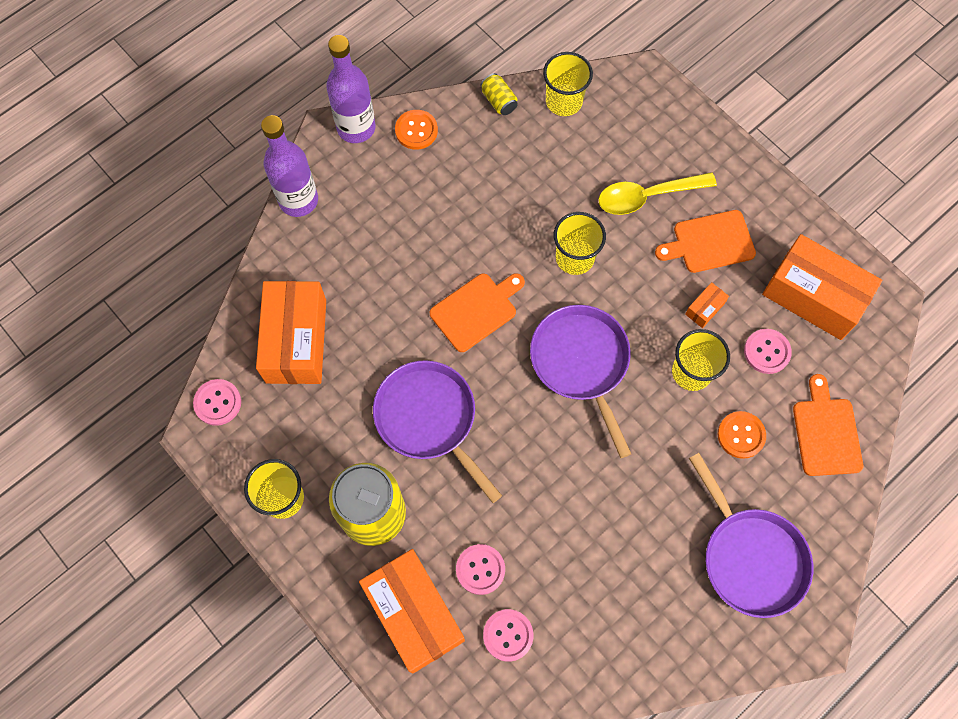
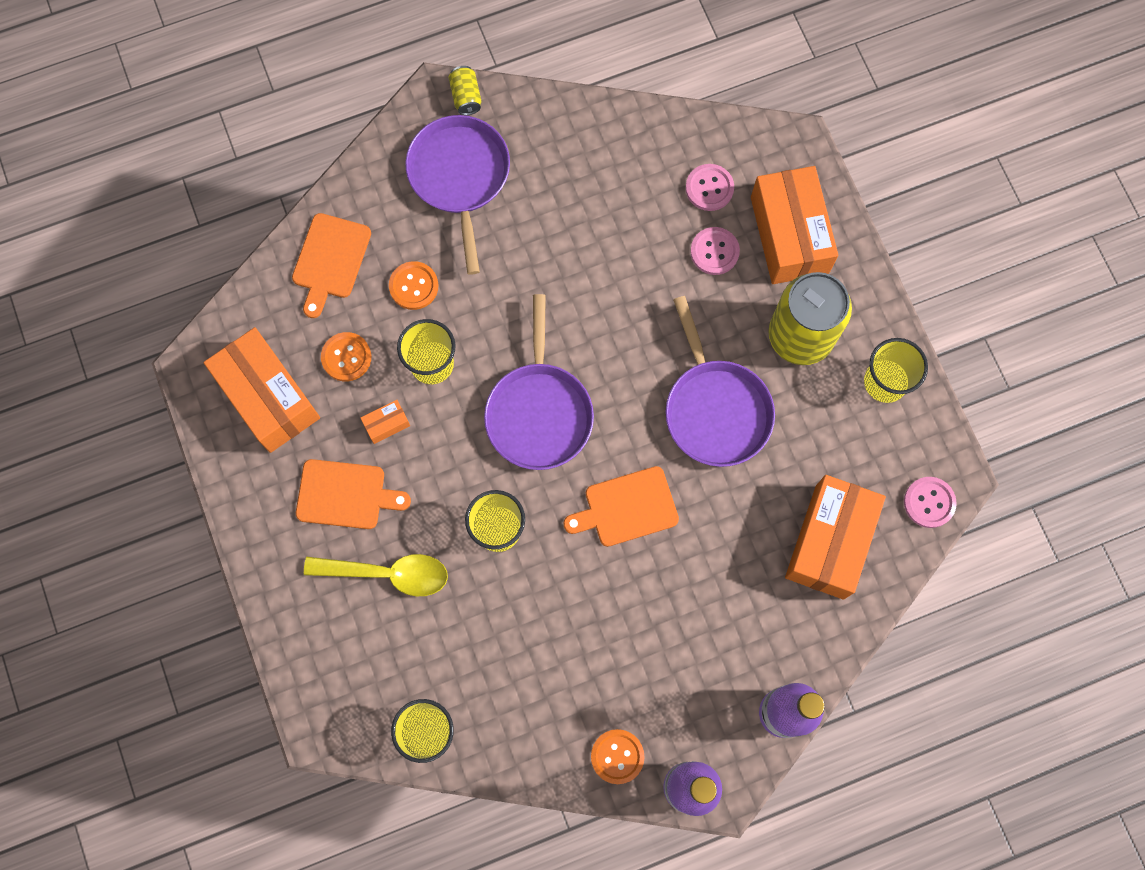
camera: 160 degrees left, 5 degrees up
yellow can [480,73,518,115] -> yellow can moved to [448,66,482,115]
pink button [744,329,792,374] -> orange button [321,332,371,381]

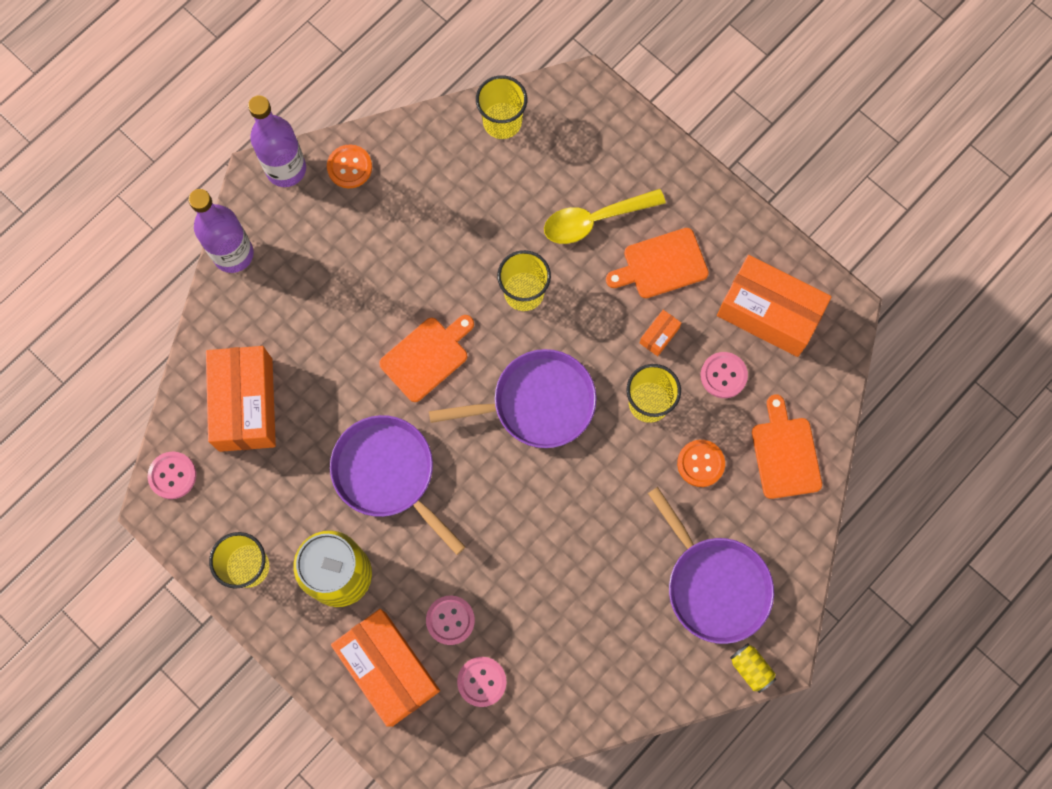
camera: 155 degrees right, 0 degrees up
orange button [321,332,371,381] -> pink button [701,352,748,398]
purple pan [484,294,594,470] -> purple pan turned 105 degrees clockwise [429,349,596,448]

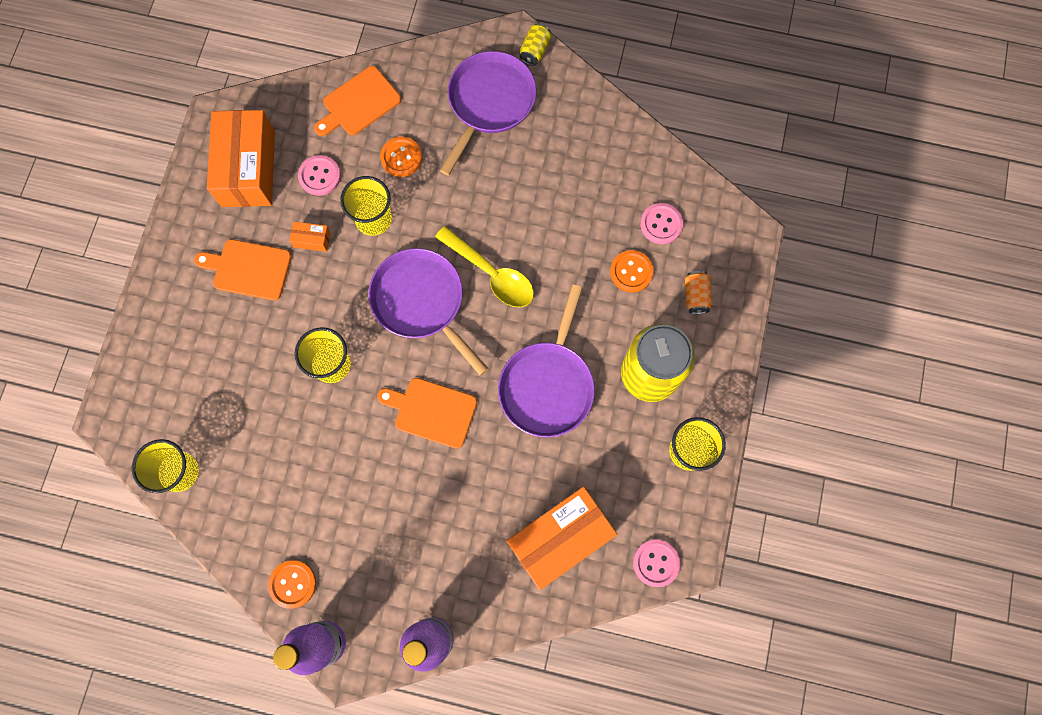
camera: 120 degrees left, 0 degrees up
orange box [331,609,440,727] -> orange can [685,271,712,314]
pink button [426,596,475,645] -> orange button [610,250,654,293]
yellow spoon [544,189,666,244] -> yellow spoon moved to [435,226,534,307]
orange cutting board [606,228,709,298] -> orange cutting board turned 150 degrees clockwise [194,239,292,301]

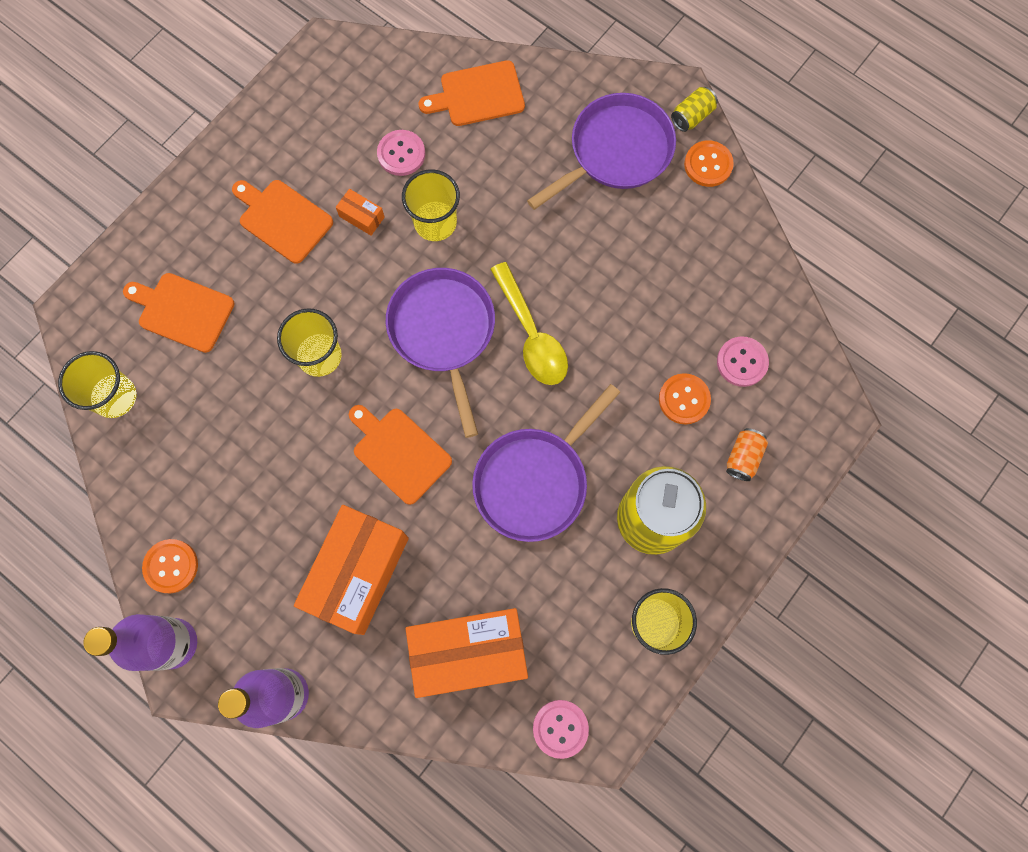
camera: 25 degrees right, 0 degrees up
orange box [207,110,275,207] -> orange box moved to [294,505,409,635]
orange button [380,137,422,177] -> orange button moved to [684,140,734,187]
none -> orange cutting board [123,273,234,353]

